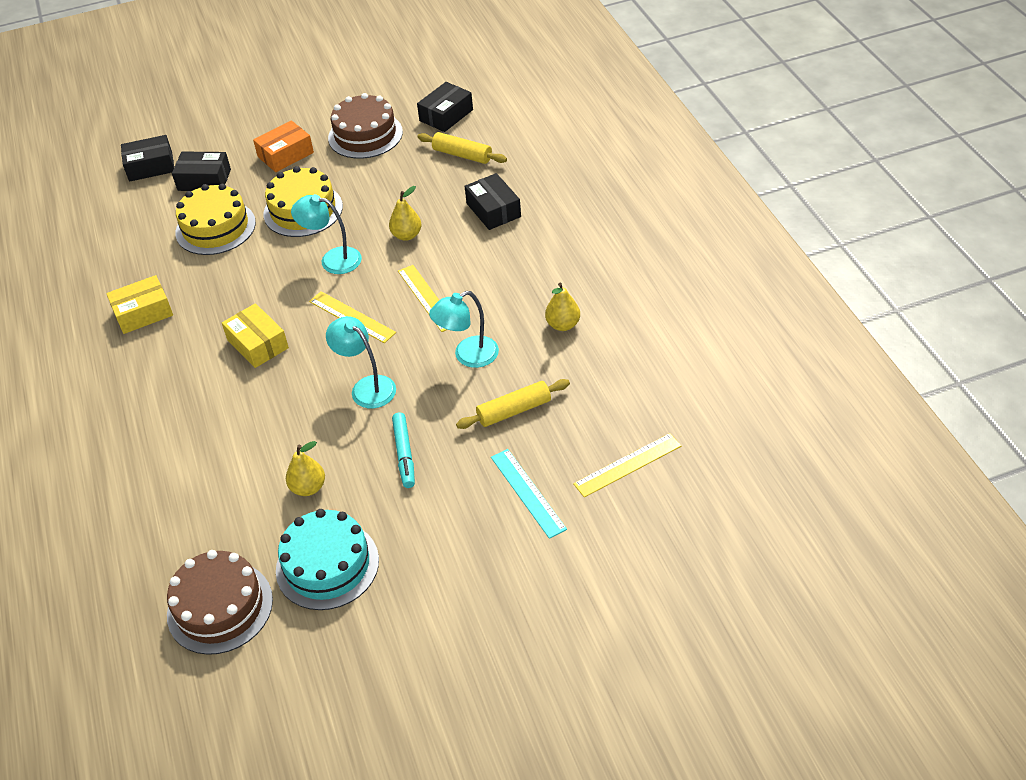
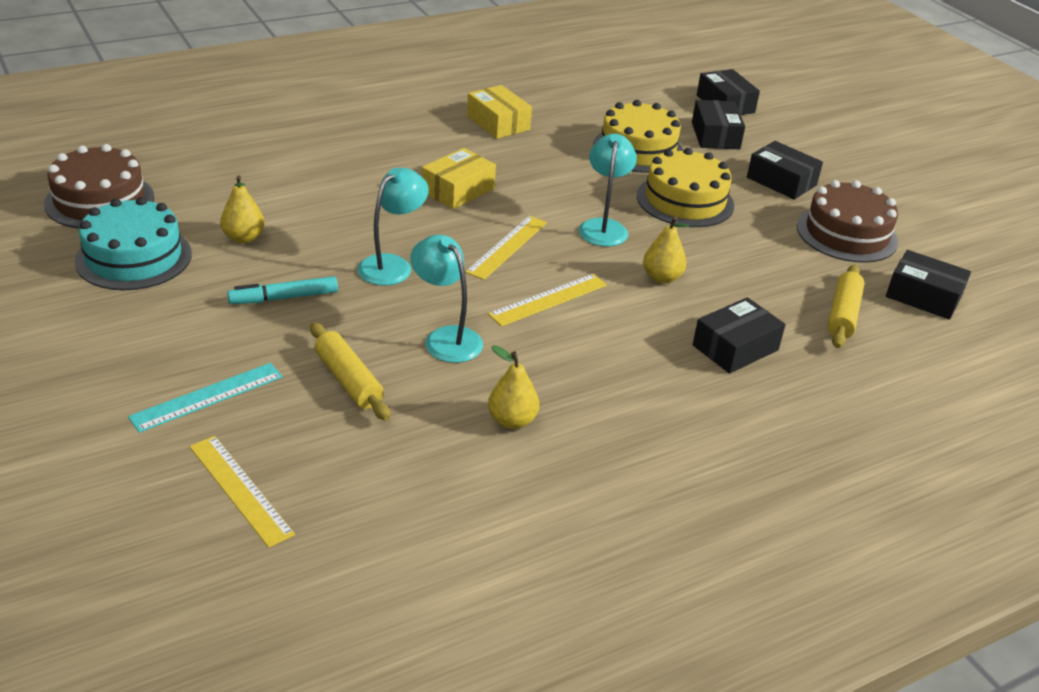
camera: 75 degrees right, 10 degrees down
orange box [253,120,314,172] -> black box [747,141,823,200]

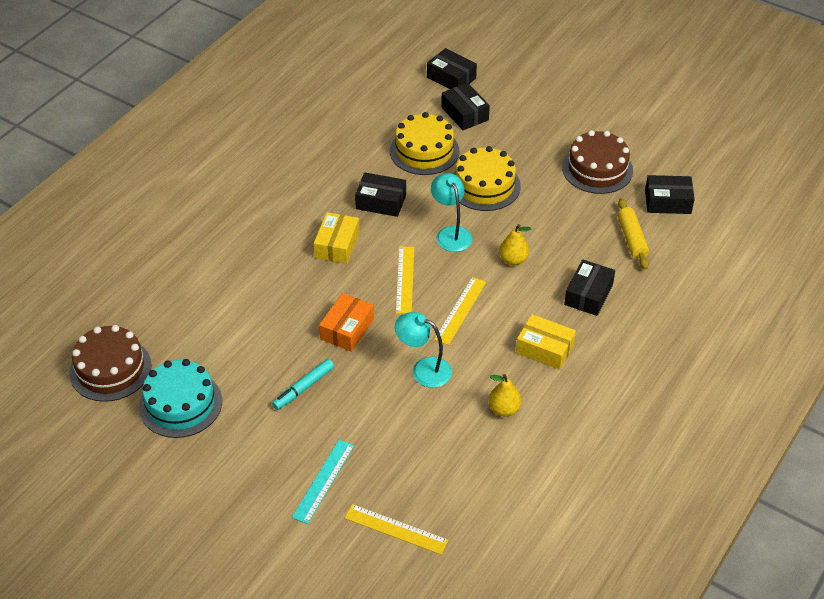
camera: 25 degrees left, 10 degrees up
yellow pear [220,175,265,243] -> none
yellow rolling pin [310,322,390,421] -> none
turquoise lamp [357,168,429,286] -> orange box [319,293,374,352]
yellow box [467,85,532,139] -> yellow box moved to [516,314,576,370]
black box [747,141,823,200] -> black box moved to [355,172,406,217]

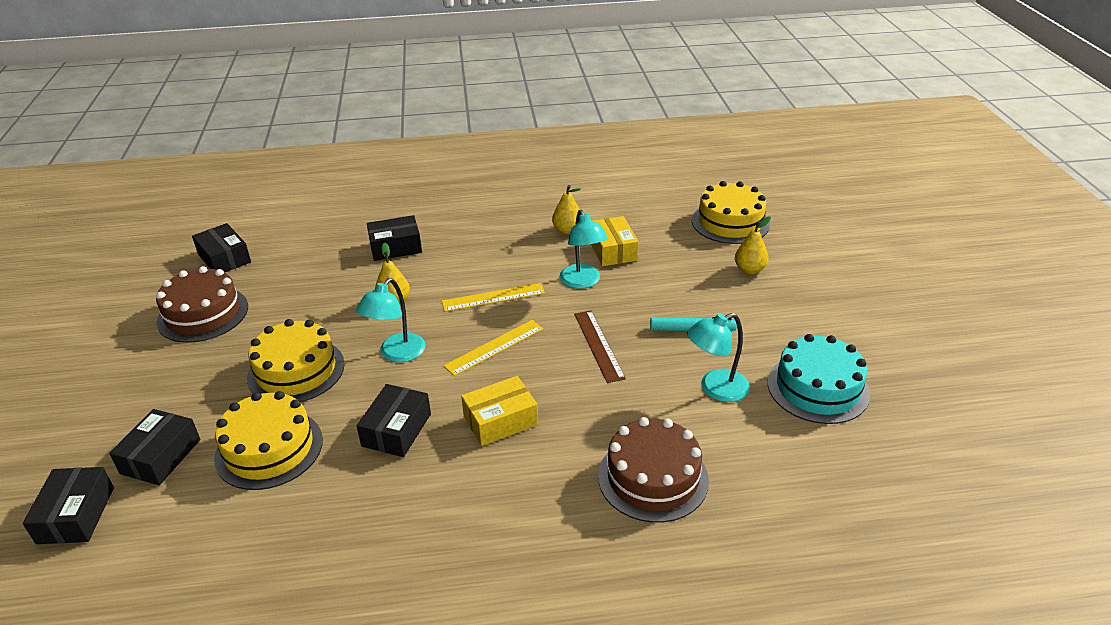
camera: 130 degrees left, 10 degrees down
brown cake [69,325,152,402] -> brown cake moved to [598,417,709,523]
turquoise ruler [292,440,354,524] -> yellow pear [735,216,771,274]
orange box [319,293,374,352] -> brown ruler [574,310,626,383]
yellow ruler [345,504,448,555] -> yellow cake [692,181,770,244]
black box [355,172,406,217] -> black box turned 45 degrees clockwise [357,384,431,457]
yellow box [516,314,576,370] -> yellow box moved to [591,216,638,266]
yellow rolling pin [618,198,649,270] -> none
none -> turquoise lamp [687,313,750,402]

